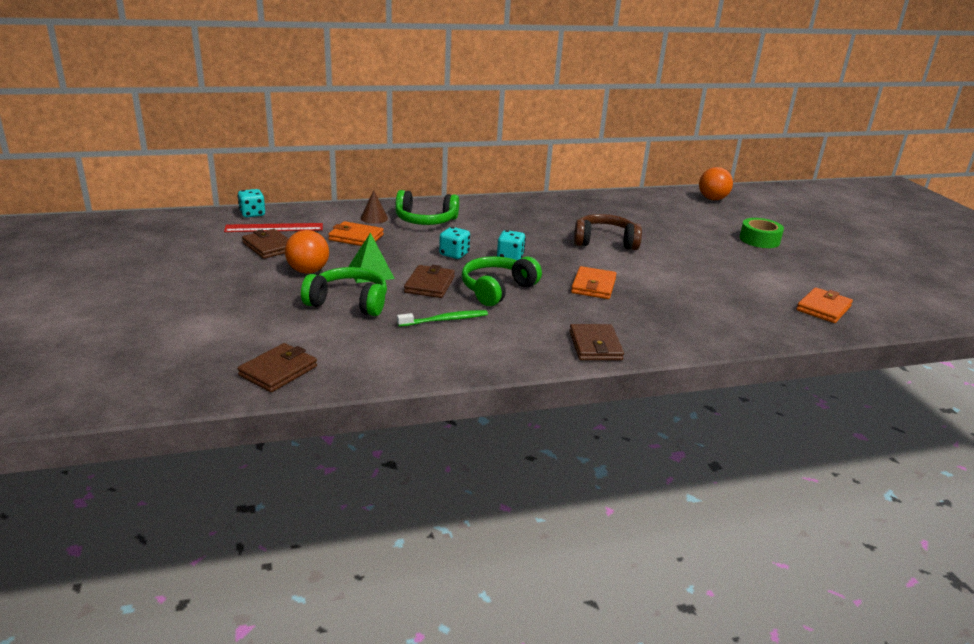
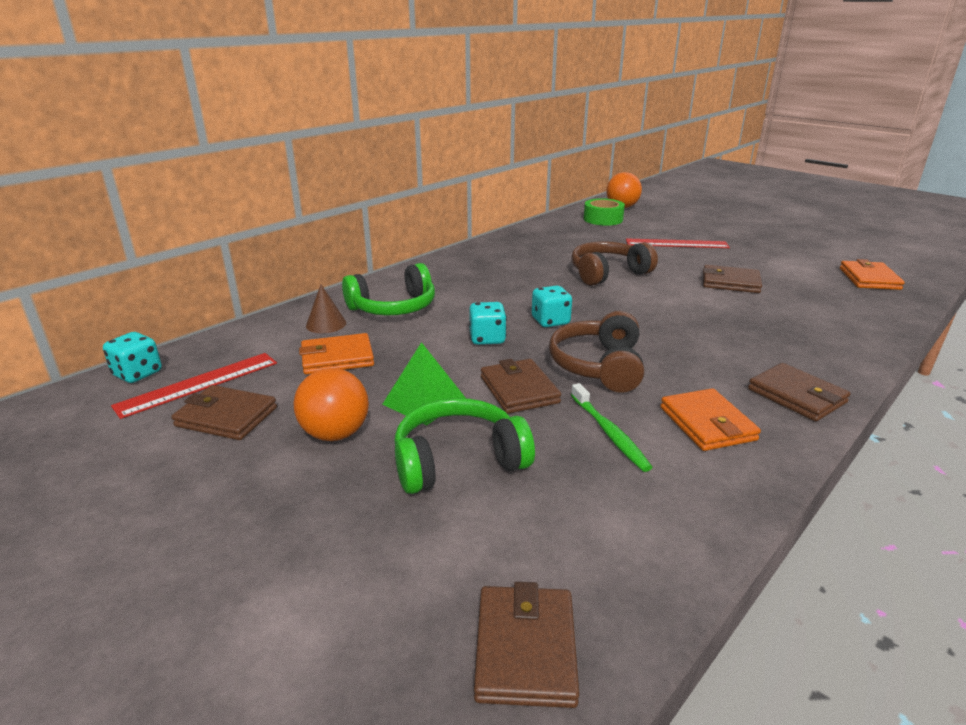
camera: 30 degrees left, 0 degrees up
green toothbrush [397,310,488,327] -> green toothbrush turned 120 degrees clockwise [571,383,653,472]
green headphones [461,256,542,306] -> brown headphones [549,311,644,393]
orange wallet [571,266,617,299] -> orange wallet moved to [660,388,761,451]
green tape [740,218,784,248] -> green tape moved to [584,198,625,226]
none -> red ruler [626,238,730,248]
none -> brown wallet [703,265,762,293]

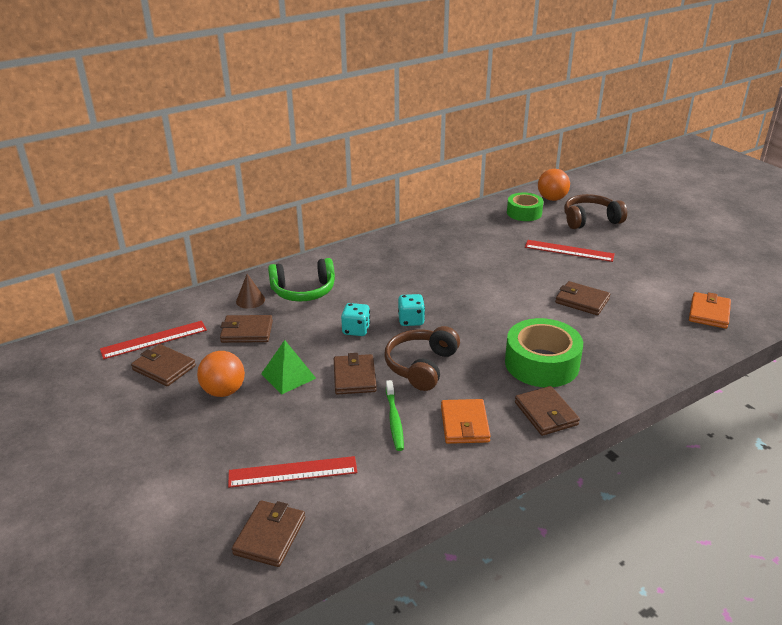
camera: 15 degrees right, 5 degrees up
turquoise dice [103,332,162,383] -> none
orange wallet [299,333,374,375] -> brown wallet [220,315,273,343]
green headphones [394,398,535,494] -> none
brown headphones [571,241,658,286] -> brown headphones moved to [564,194,627,229]
none -> red ruler [228,456,357,488]
none -> green tape [505,318,583,387]

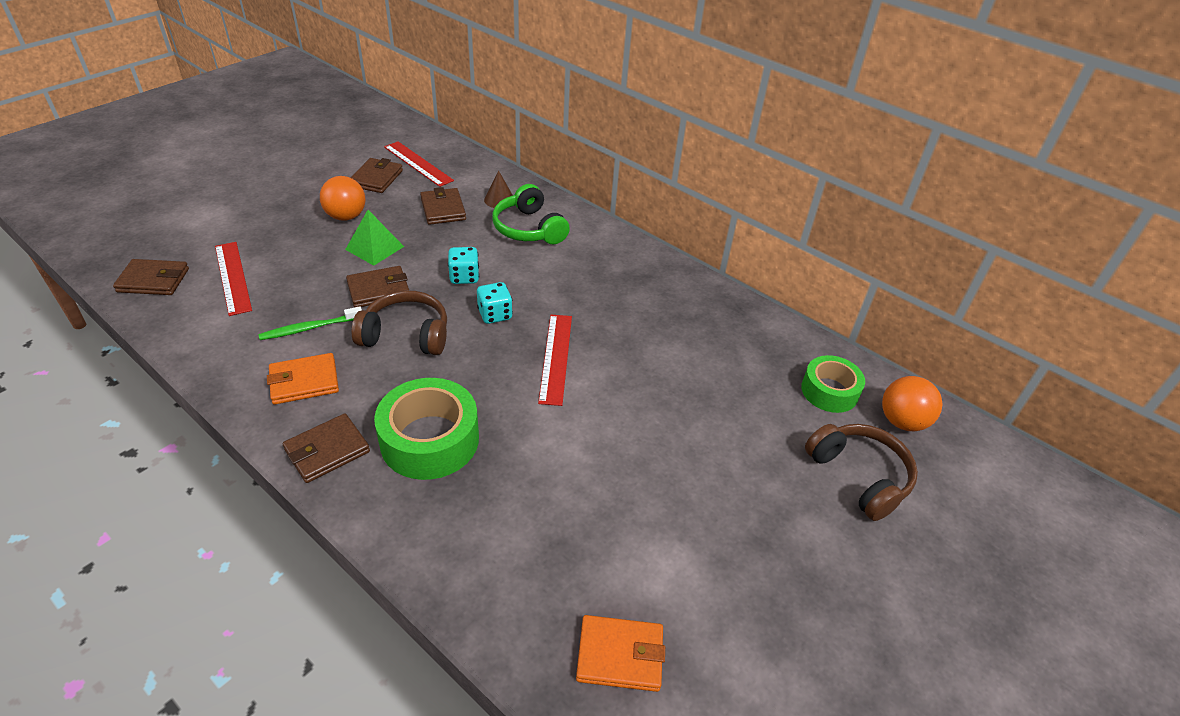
camera: 70 degrees right, 10 degrees up
red ruler [525,240,615,262] -> red ruler moved to [538,315,572,406]
brown wallet [555,281,610,315] -> none

